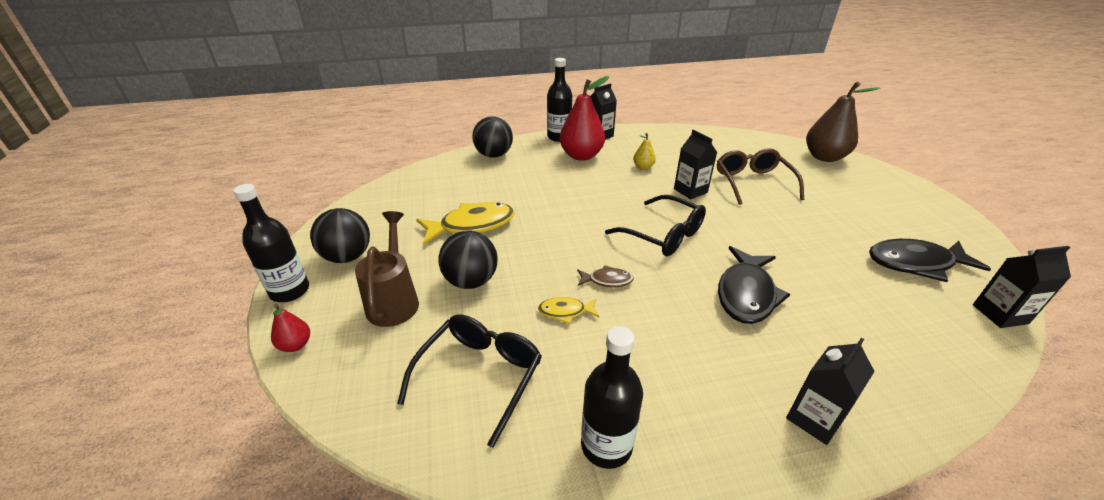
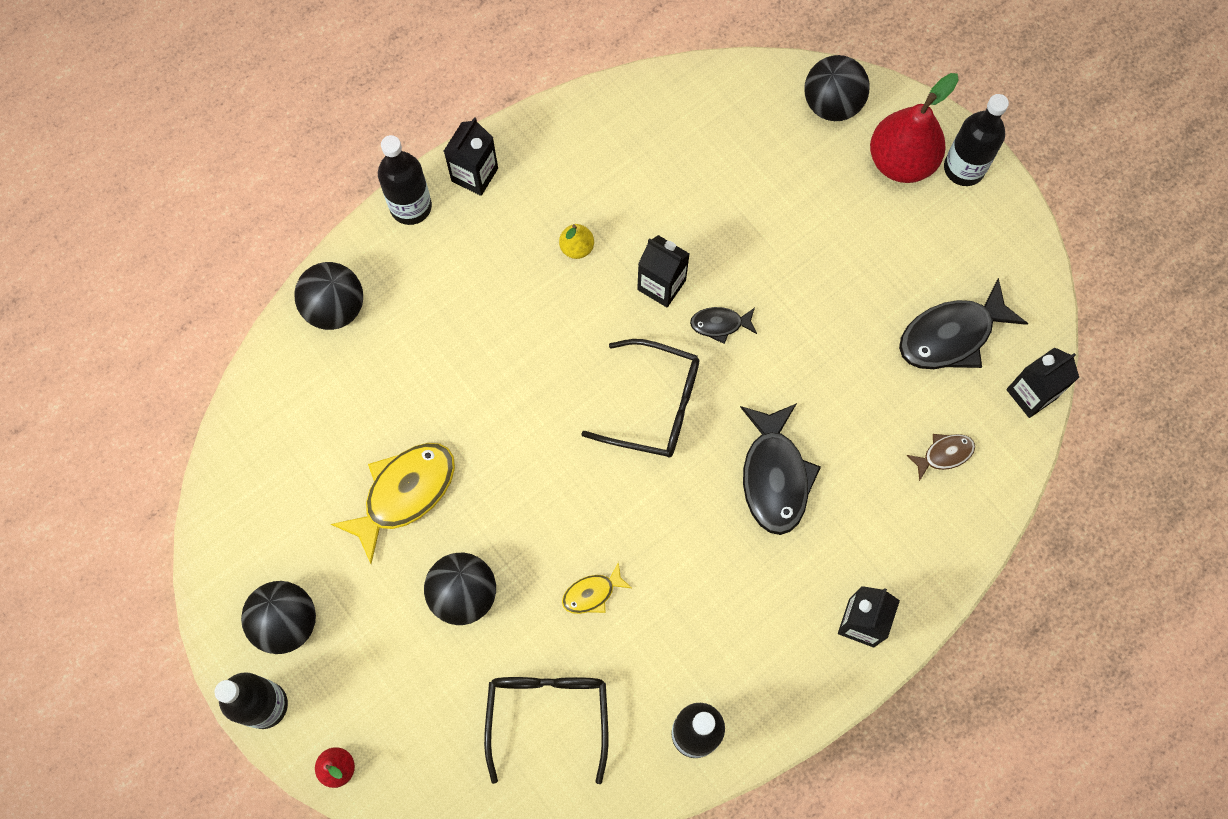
camera: 25 degrees left, 35 degrees up
brown watering can [355,211,419,327] -> none
red pear [560,76,609,161] -> red pear moved to [870,73,959,183]
brown fish [577,265,634,287] -> brown fish moved to [907,434,975,481]
brown glasses [717,148,804,205] -> none
brown pear [806,82,880,162] -> black ball [804,55,869,121]
none -> black fish [690,307,757,344]
none -> black bottle [944,94,1009,186]

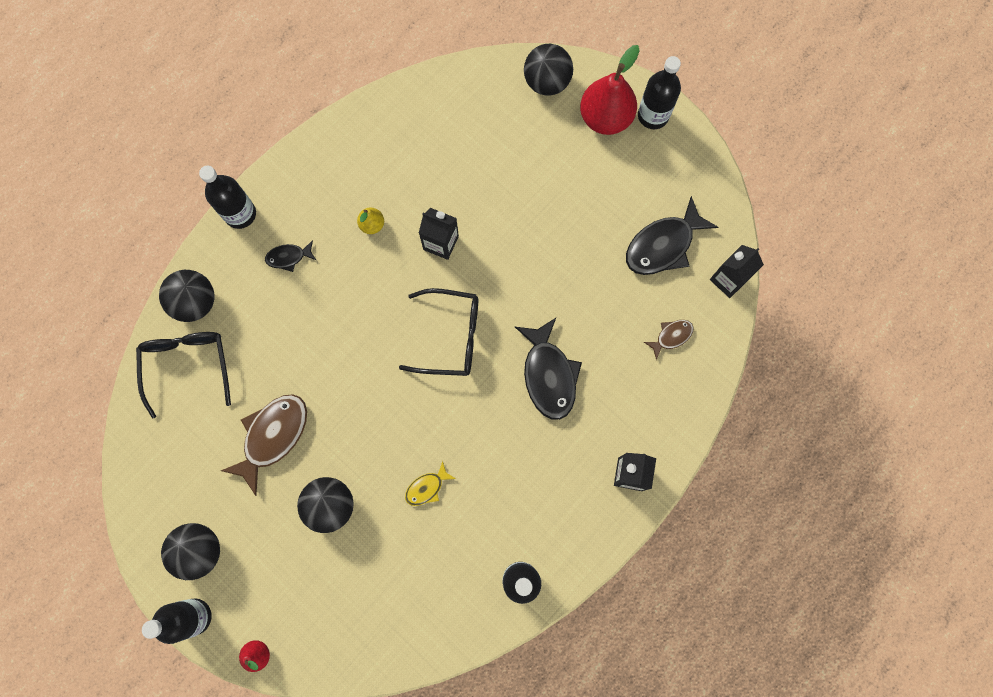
camera: 10 degrees left, 5 degrees up
yellow fish [331,443,455,564] -> brown fish [221,394,307,496]
black carton [444,117,498,196] -> none
black glasses [484,677,608,784] -> black glasses moved to [136,332,231,419]
black fish [690,307,757,344] -> black fish moved to [265,240,316,272]

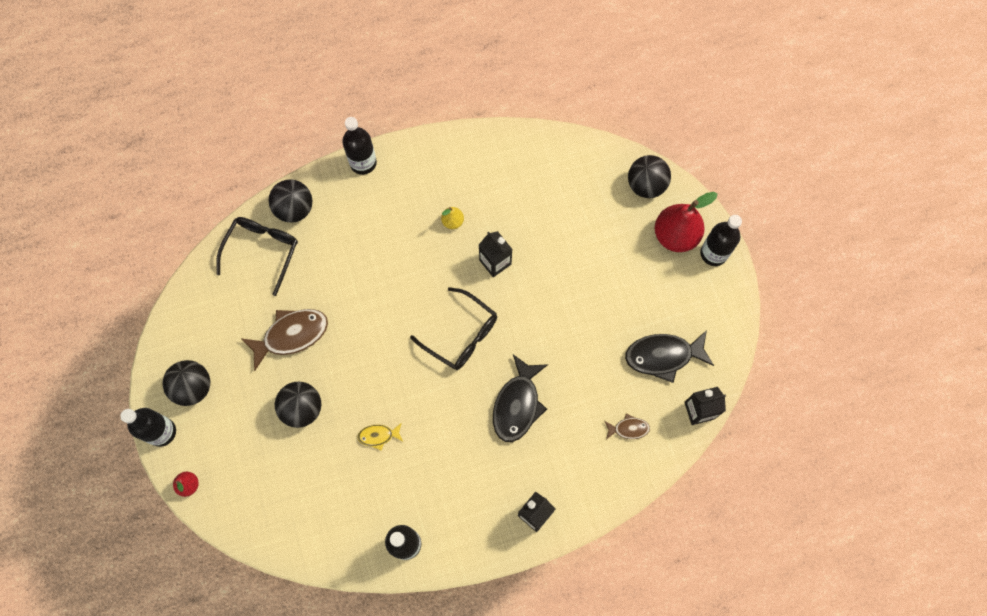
camera: 30 degrees right, 5 degrees down
black fish [265,240,316,272] -> none

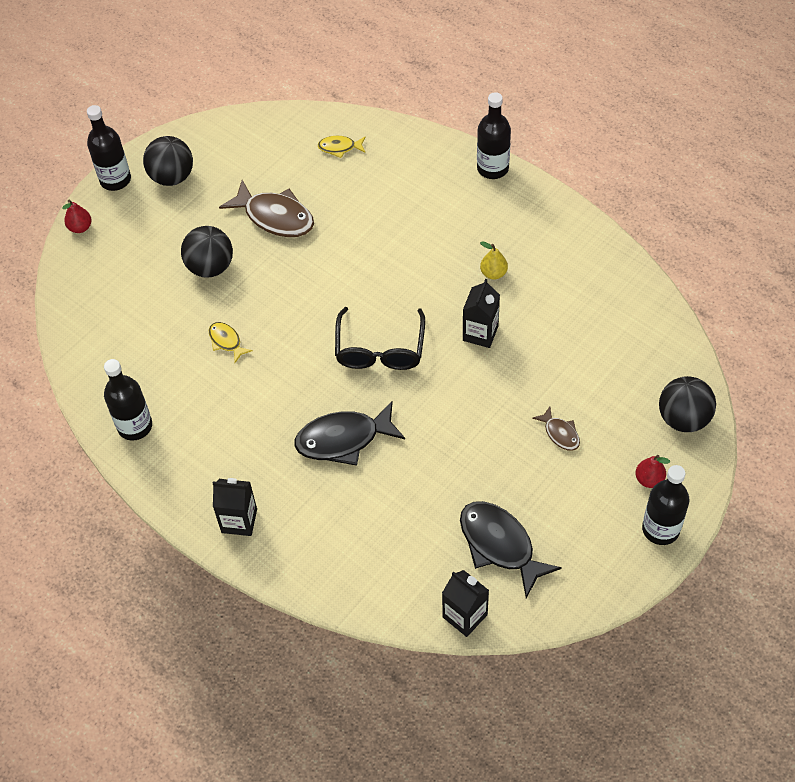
camera: 60 degrees right, 15 degrees down
black glasses [216,217,298,296] -> yellow fish [318,136,366,158]
black ball [269,179,312,223] -> none
brown fish [605,414,650,439] -> brown fish moved to [532,407,580,451]
red pear [655,192,717,252] -> red pear [636,455,670,488], size x0.47

